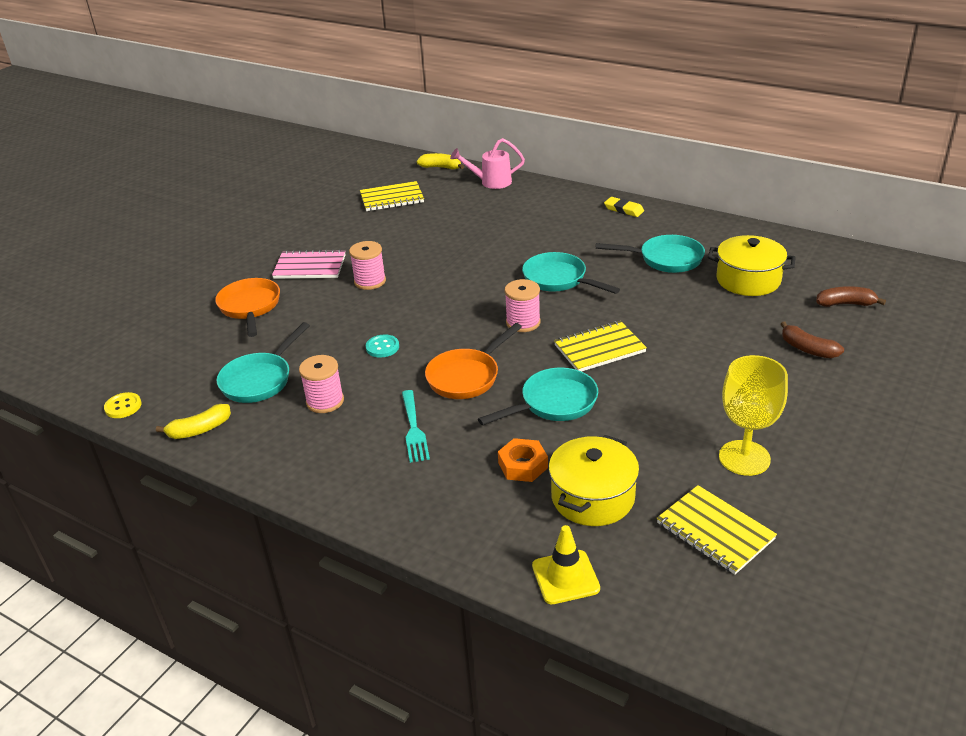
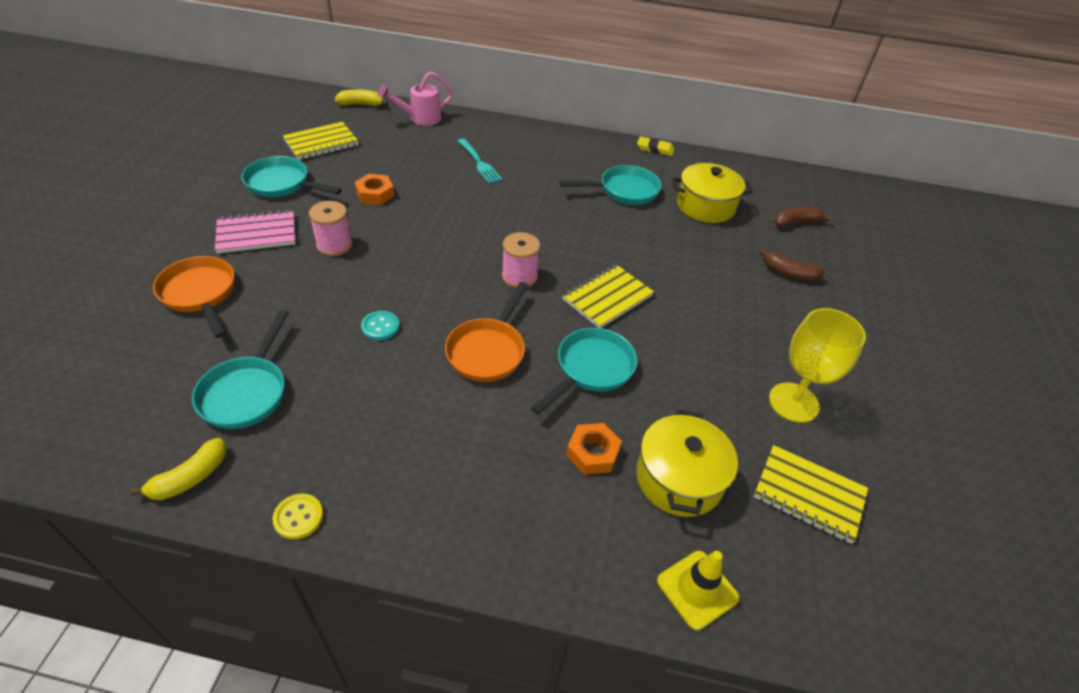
camera: 25 degrees left, 10 degrees up
yellow button [104,392,142,418] -> yellow button moved to [272,494,323,540]
pink spool [299,355,344,413] -> none
turquoise fork [402,390,430,463] -> turquoise fork moved to [458,139,502,183]
turquoise pan [522,252,620,294] -> turquoise pan moved to [241,156,342,197]
yellow eraser [604,197,644,217] -> yellow eraser moved to [637,136,674,156]
none -> orange nut [355,174,394,205]

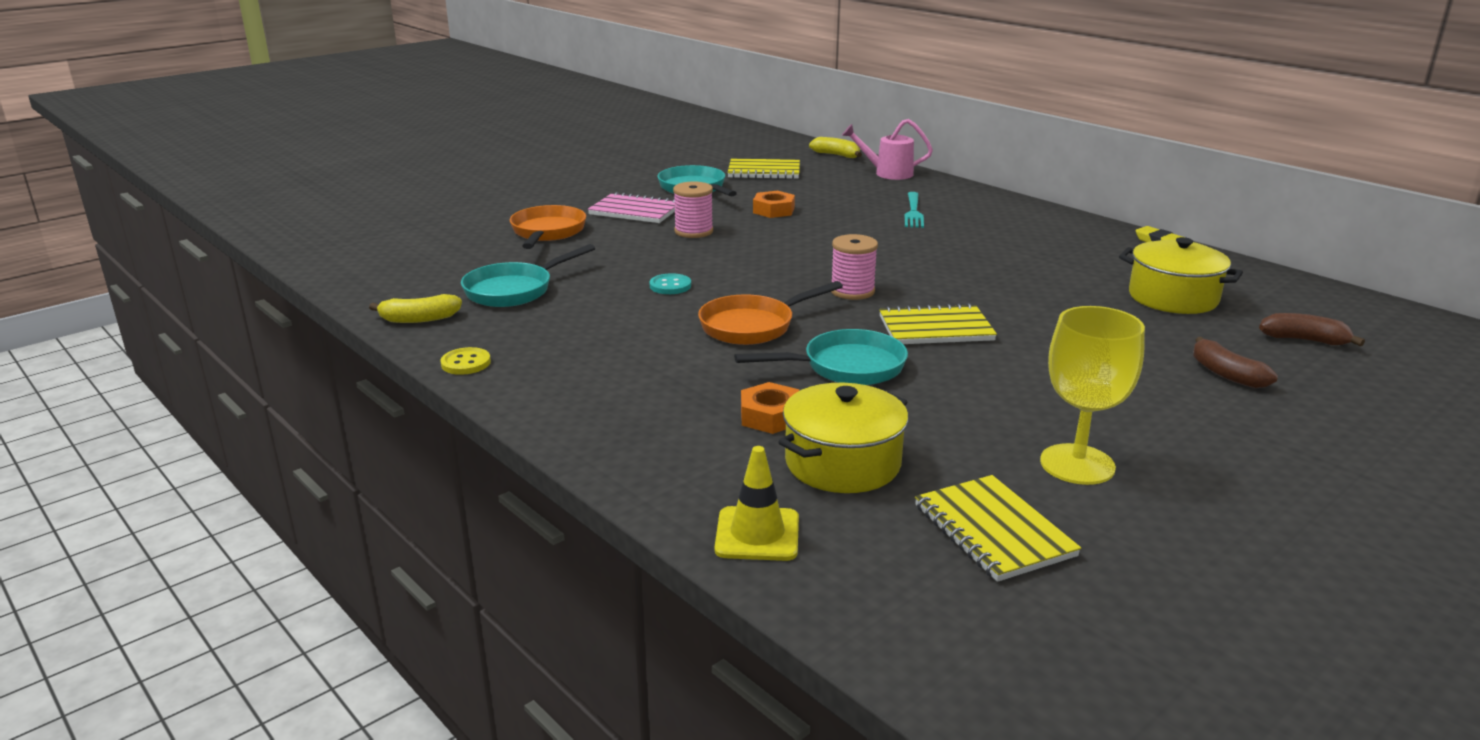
camera: 40 degrees right, 20 degrees down
turquoise pan [559,165,662,205] -> none

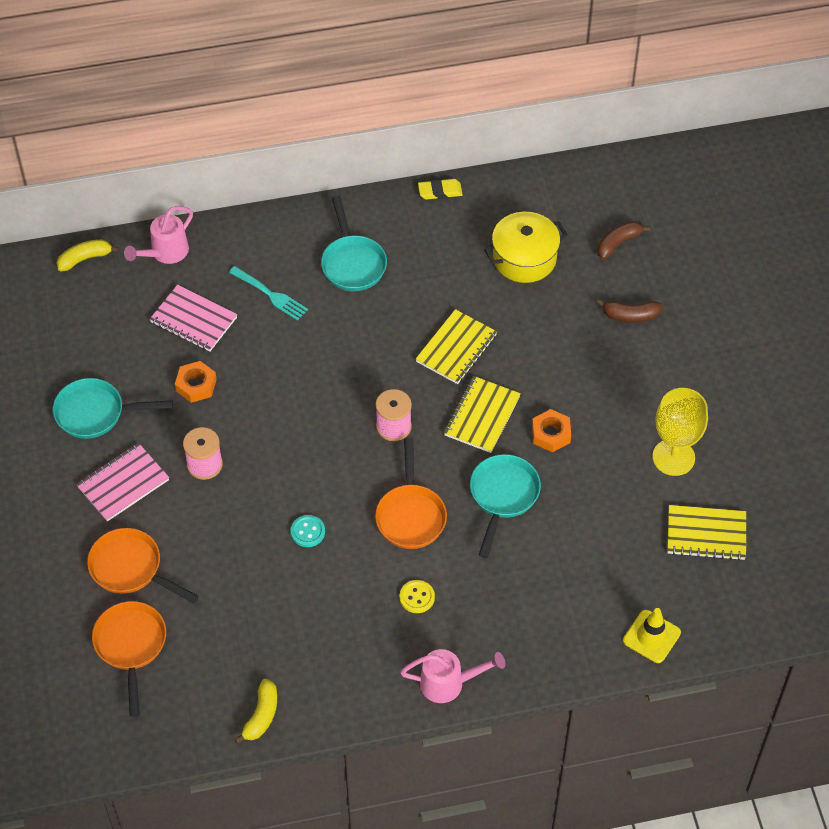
camera: 60 degrees left, 30 degrees up
yellow button [440,347,491,375] -> yellow button moved to [399,580,435,613]
turquoise pan [461,244,595,307] -> turquoise pan moved to [321,196,387,291]
yellow notebook [727,159,800,179] -> yellow notebook moved to [416,309,497,384]
orange nut [741,382,799,434] -> orange nut moved to [532,409,571,452]
yellow pot [778,383,908,493] -> none
none -> orange pan [92,601,166,717]
none -> pink notebook [149,285,238,352]
none -> pink watering can [400,649,505,703]

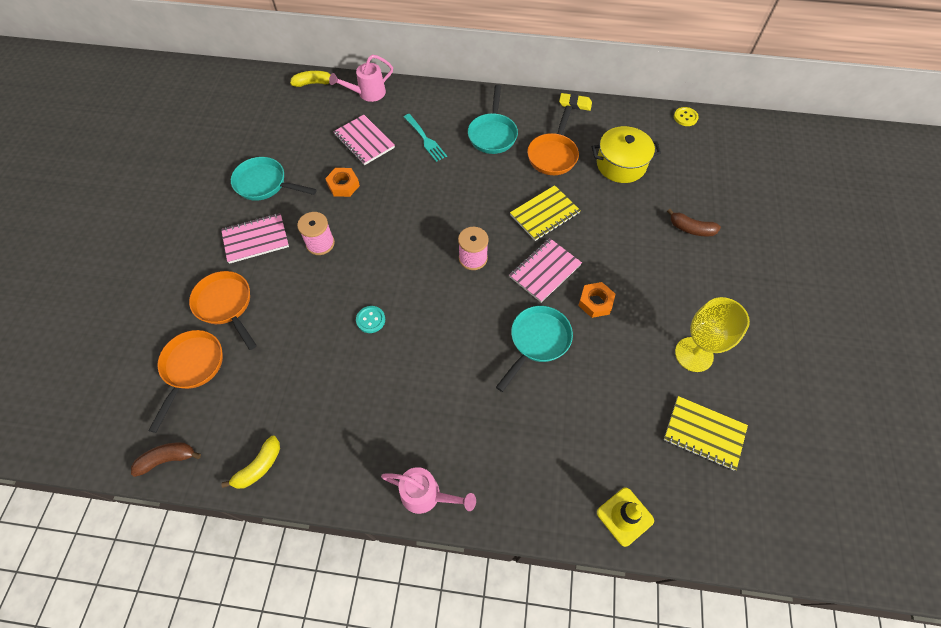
camera: 20 degrees right, 5 degrees up
orange pan [375,437,447,549] -> orange pan moved to [527,105,579,175]
yellow button [399,580,435,613] -> yellow button moved to [674,107,699,126]
yellow notebook [444,376,521,453] -> pink notebook [509,238,582,302]
brown banana [597,221,651,259] -> brown banana moved to [131,442,201,477]

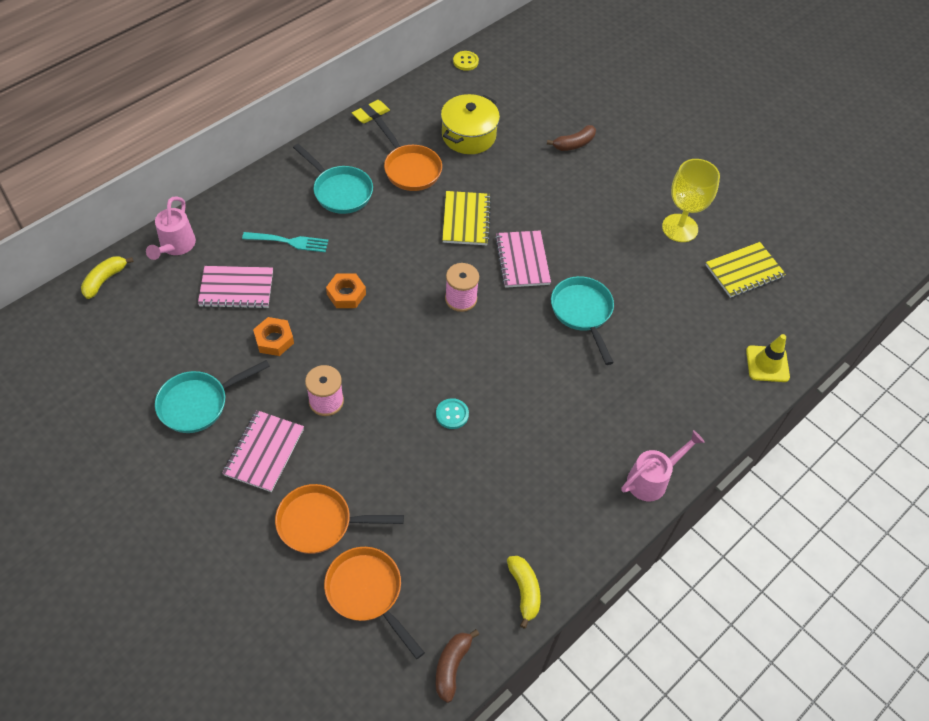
camera: 55 degrees left, 5 degrees down
orange nut [578,282,615,318] -> orange nut moved to [326,273,366,308]

